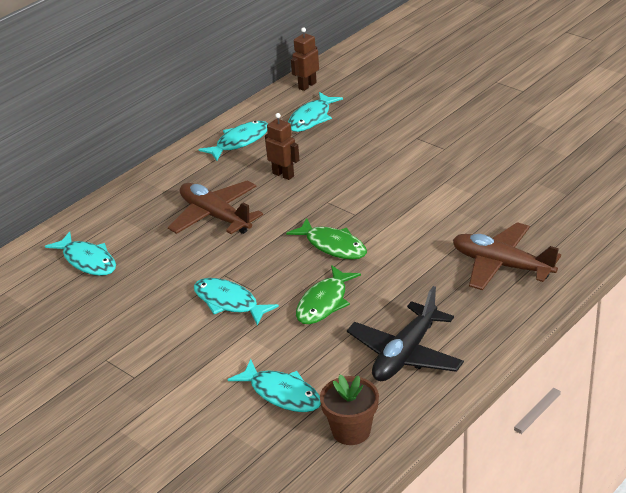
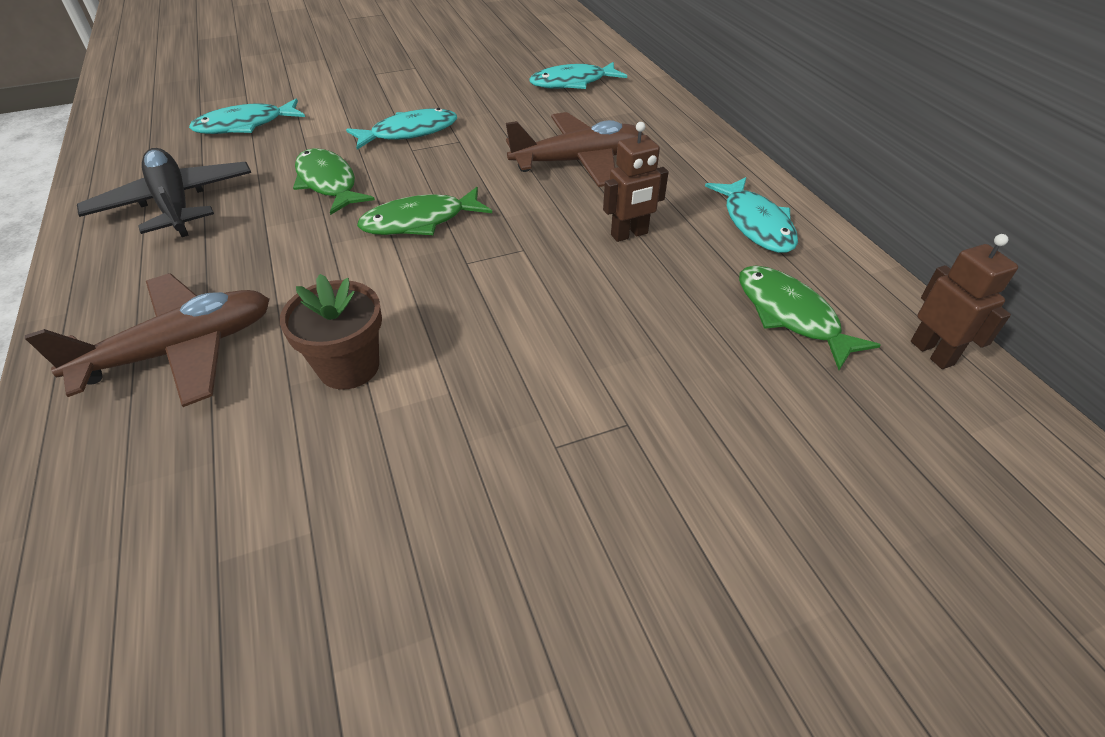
camera: 115 degrees right, 10 degrees up
turquoise fish [288,92,343,132] -> green fish [739,265,881,370]
brown flower pot [320,375,379,445] -> brown flower pot moved to [280,274,382,390]

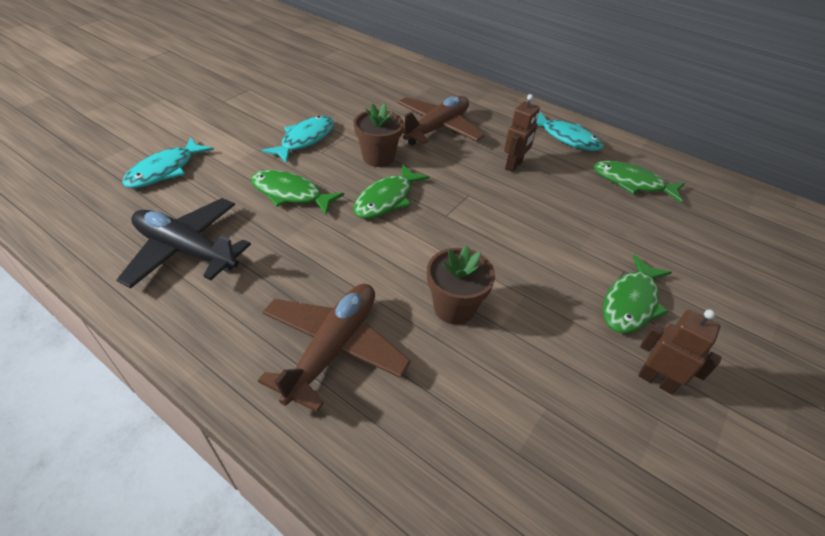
camera: 35 degrees left, 0 degrees up
turquoise fish [529,62,627,89] -> none
brown robot [911,234,1018,369] -> brown robot moved to [638,309,722,394]
none -> brown flower pot [354,103,404,167]
none -> green fish [603,255,672,333]

